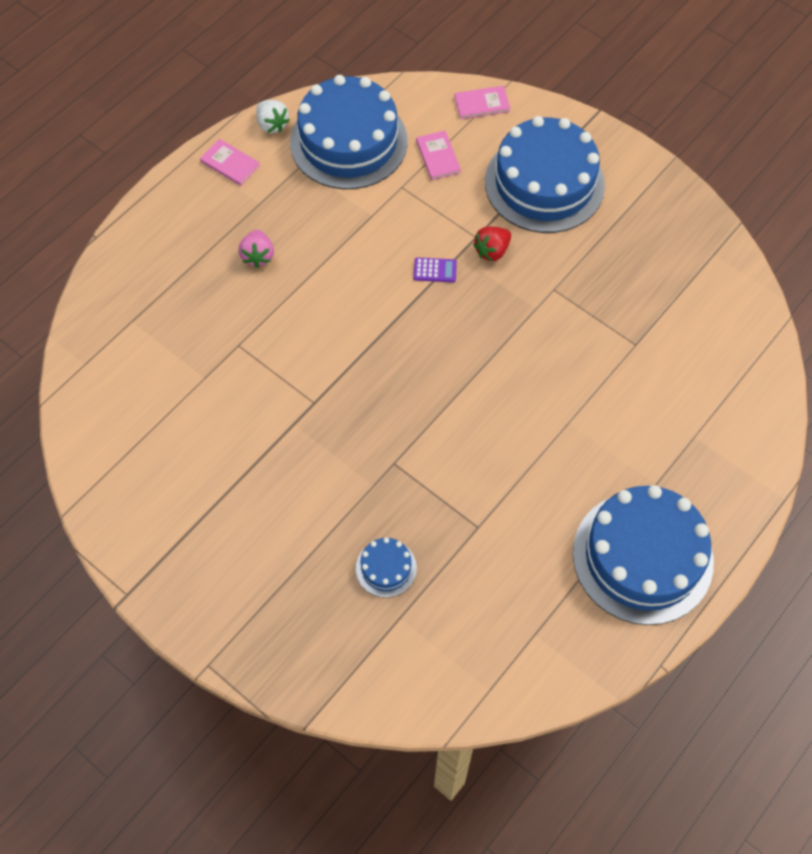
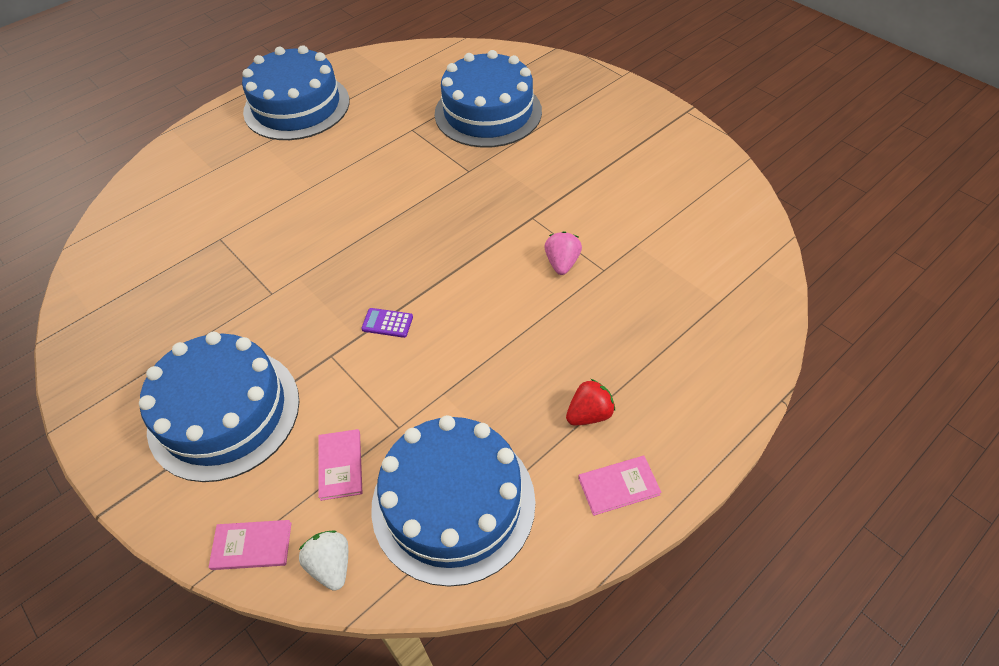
camera: 170 degrees left, 10 degrees down
pink book [200,139,260,186] -> pink book turned 60 degrees counterclockwise [578,456,662,516]
pink strawberry [238,230,274,268] -> pink strawberry moved to [544,231,582,275]
white strawberry [256,100,290,133] -> white strawberry moved to [299,530,348,591]
blue cake [356,537,417,598] -> blue cake [435,50,542,148], size x2.31
red strawberry [473,227,511,262] -> red strawberry moved to [566,379,615,426]

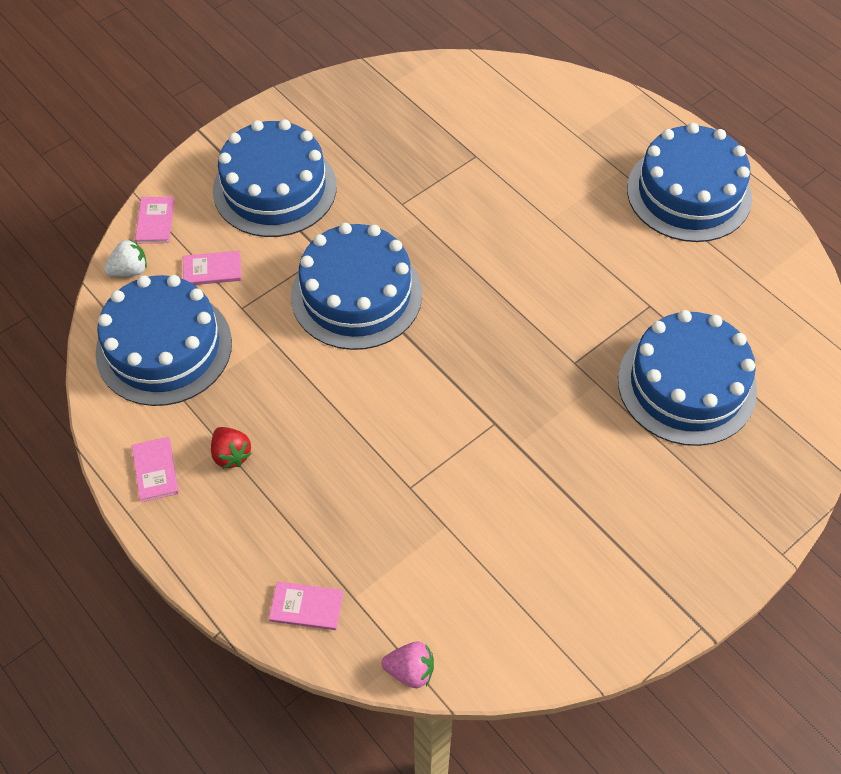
camera: 90 degrees right, 5 degrees up
purple calculator [361,308,413,338] -> blue cake [291,223,422,350]
pink strawberry [544,231,582,275] -> pink strawberry moved to [382,641,434,688]
none -> pink book [269,581,343,630]

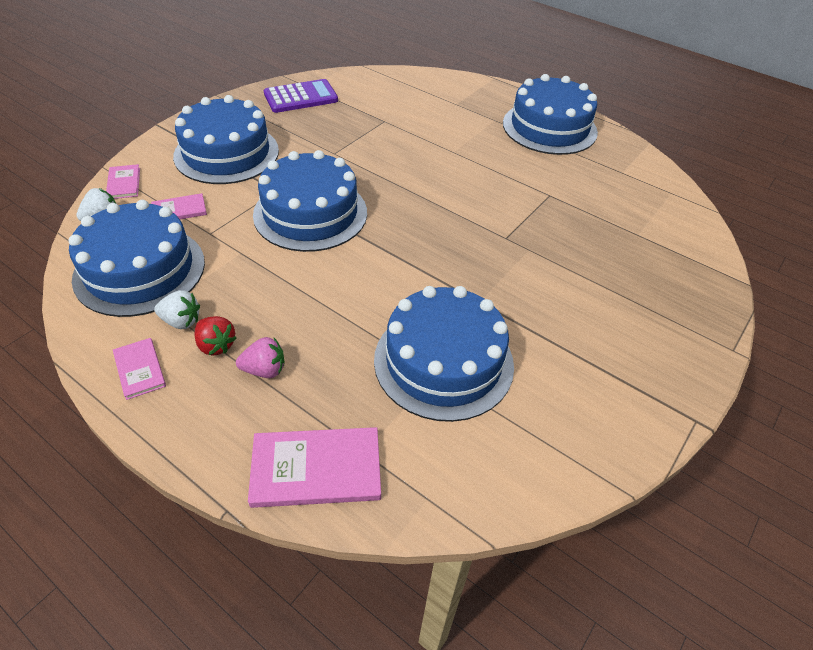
camera: 15 degrees left, 10 degrees down
pink book [269,581,343,630] -> pink book [248,427,381,508], size x1.77
pink strawberry [382,641,434,688] -> pink strawberry moved to [236,337,284,378]
blue cake [618,310,757,446] -> blue cake moved to [374,286,514,422]
none -> white strawberry [154,290,200,329]
none -> purple calculator [264,79,338,113]

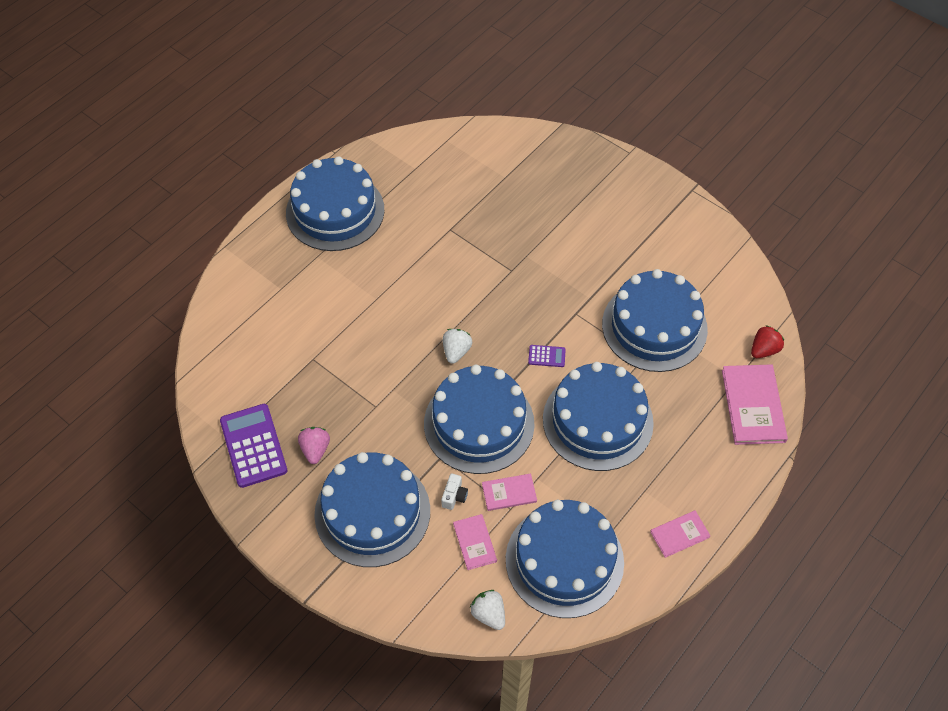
camera: 85 degrees left, 10 degrees up
pink book [106,164,140,199] -> pink book moved to [482,474,537,511]
white strawberry [154,290,200,329] -> white strawberry moved to [443,329,472,364]
red strawberry [195,316,236,356] -> red strawberry moved to [751,325,784,358]
pink strawberry [236,337,284,378] -> pink strawberry moved to [298,427,330,464]
none -> white camera [441,474,468,510]
none -> purple calculator [528,345,566,367]
none -> blue cake [543,362,654,471]

